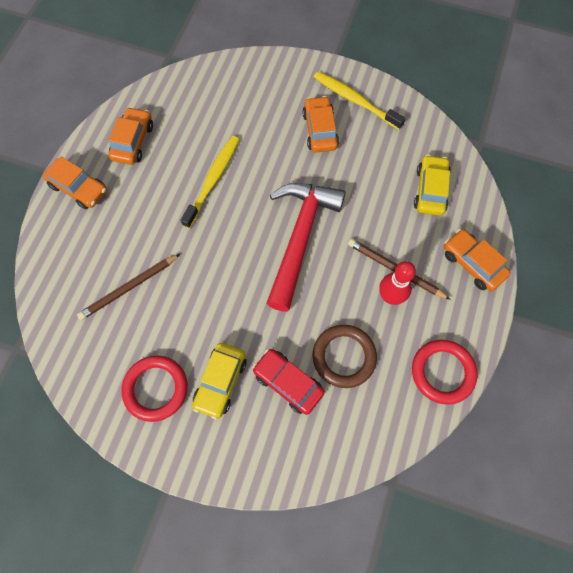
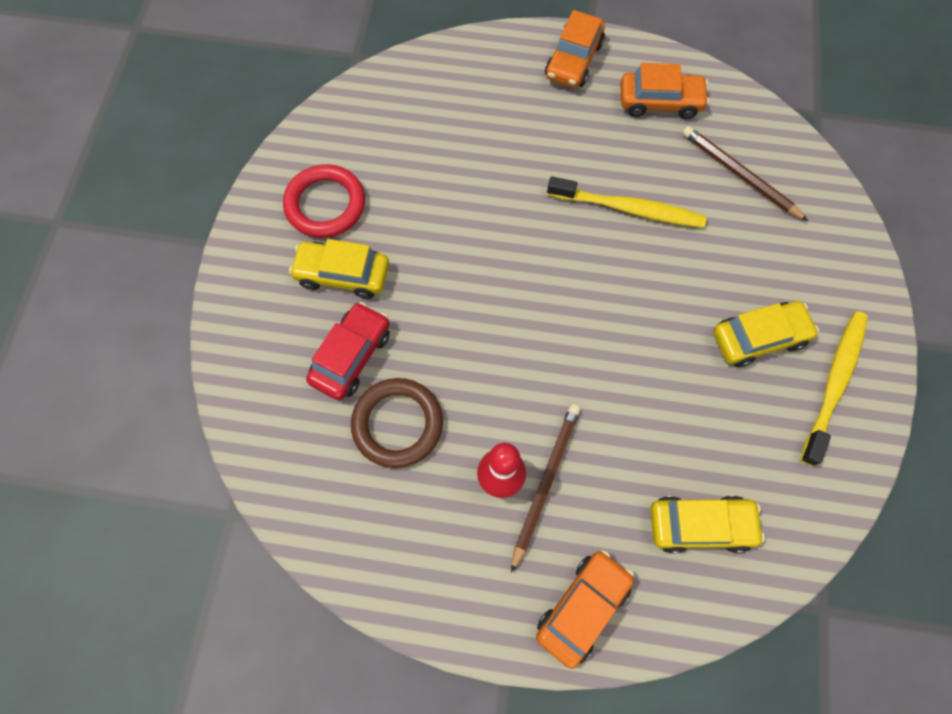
camera: 80 degrees right, 0 degrees up
brown pencil [77,254,180,320] -> brown pencil moved to [682,126,808,221]
red hammer [266,183,346,312] -> none
orange car [302,96,339,152] -> yellow car [713,301,819,367]
red ring [412,340,478,405] -> none

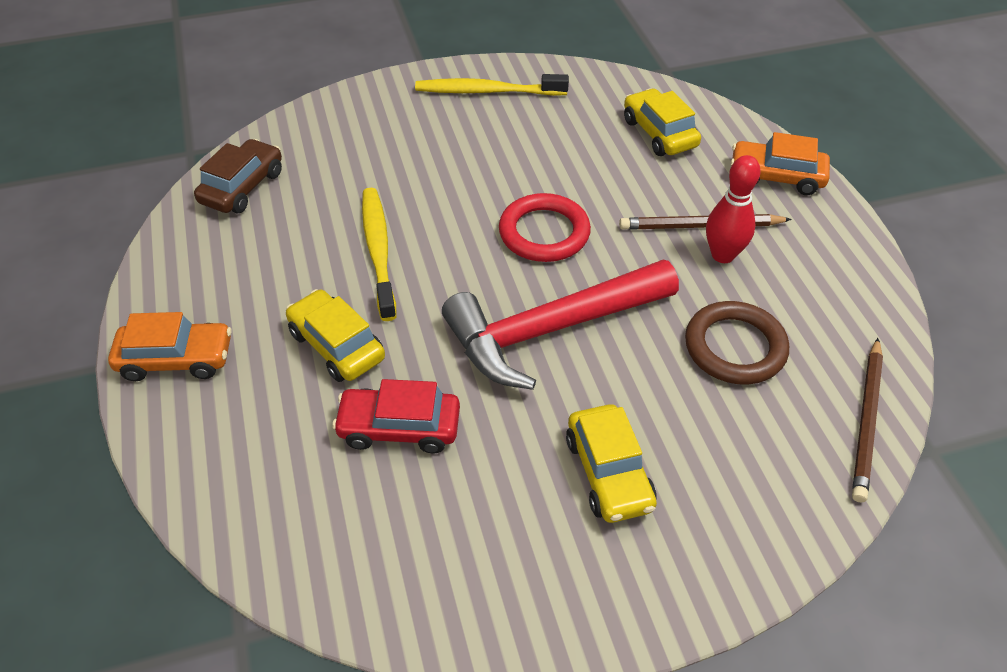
camera: 115 degrees left, 20 degrees down
red ring [283,164,365,238] -> red ring moved to [499,193,591,262]
red car [306,302,390,400] -> red car moved to [332,379,460,454]
orange car [620,63,709,119] -> none
brown pencil [682,126,808,221] -> brown pencil moved to [852,338,883,503]
yellow car [713,301,819,367] -> yellow car moved to [286,289,385,382]
none -> brown car [194,139,282,213]
none -> red hammer [442,260,679,390]

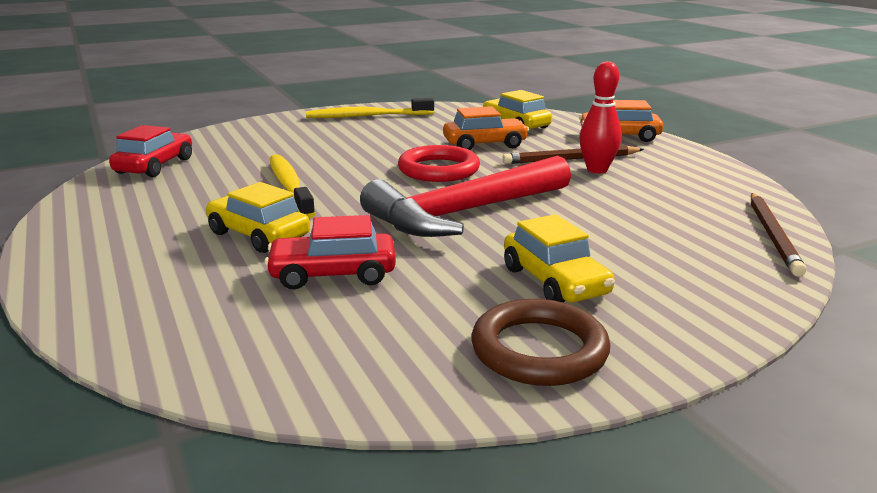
camera: 10 degrees left, 25 degrees down
orange car [108,312,232,381] -> orange car moved to [443,106,529,150]
brown car [194,139,282,213] -> red car [109,125,192,177]
brown ring [685,301,789,385] -> brown ring moved to [471,299,610,386]

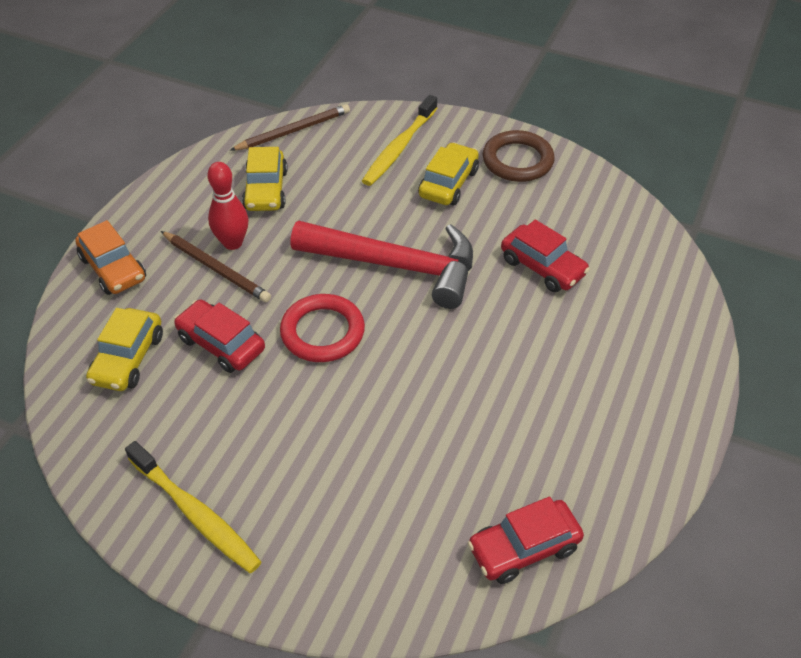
camera: 130 degrees left, 25 degrees up
yellow car [206,182,310,253] -> yellow car moved to [242,147,288,211]
yellow toothbrush [270,154,315,219] -> yellow toothbrush moved to [362,95,437,186]
orange car [443,106,529,150] -> red car [174,300,265,373]

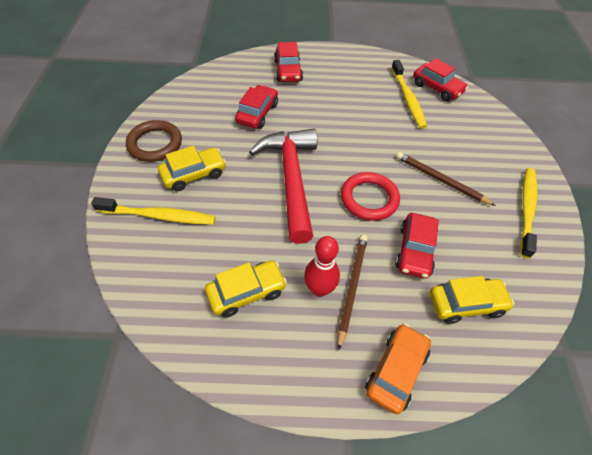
camera: 115 degrees left, 5 degrees up
brown pencil [230,104,350,151] -> brown pencil moved to [396,152,496,206]
yellow car [418,142,479,206] -> yellow car turned 150 degrees clockwise [158,146,226,191]
none -> red car [274,42,303,82]
none -> yellow toothbrush [392,60,427,129]

